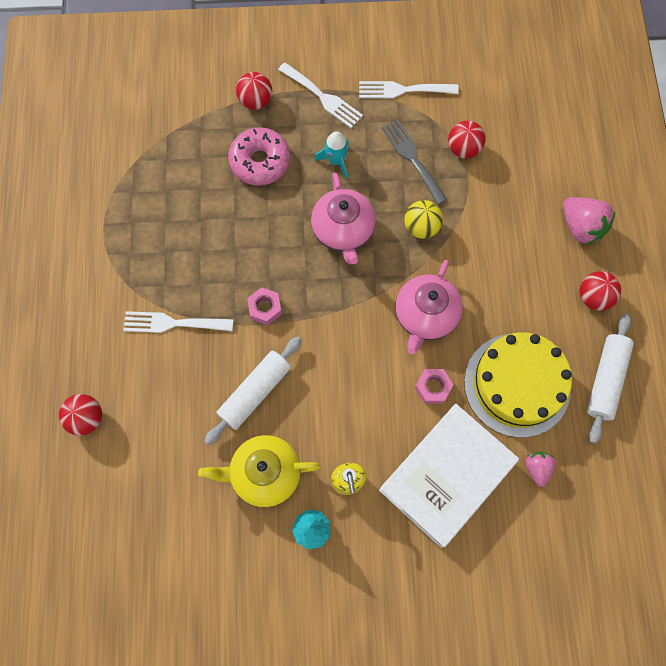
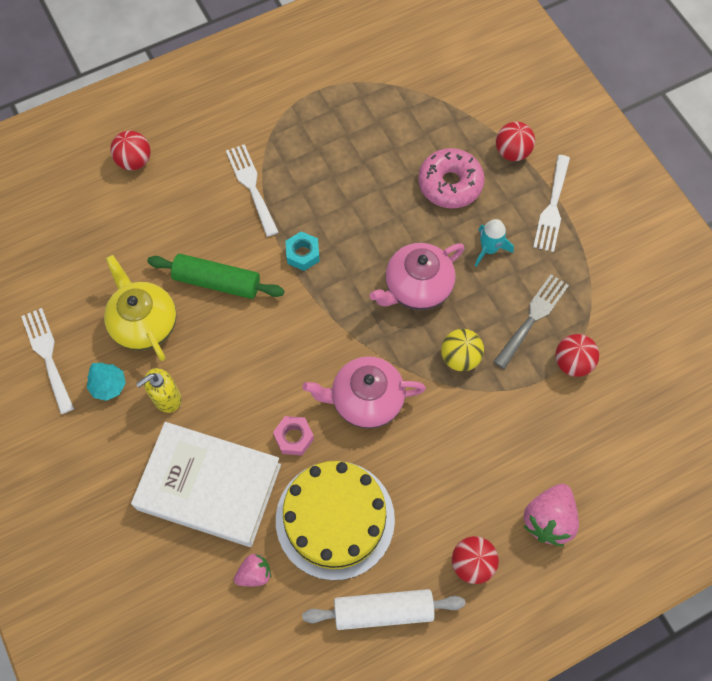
camera: 65 degrees right, 5 degrees down
white rolling pin [204,337,302,445] -> green rolling pin [147,254,284,299]
pink nut [247,287,282,325] -> turquoise nut [285,232,320,271]
white fork [359,81,459,98] -> white fork moved to [21,308,74,414]

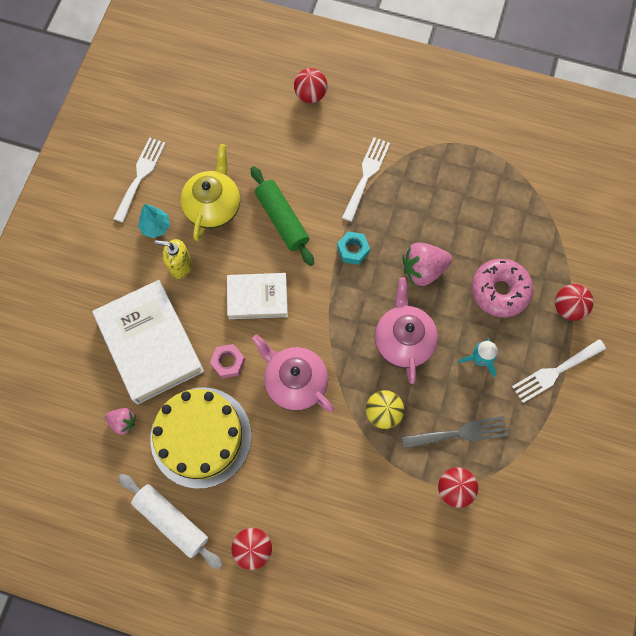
camera: 45 degrees right, 5 degrees up
pink teapot [370,243,464,310] -> pink teapot turned 75 degrees clockwise [375,277,438,384]
pink strawberry [524,484,579,546] -> pink strawberry moved to [402,243,452,286]
none -> white book [227,273,288,319]

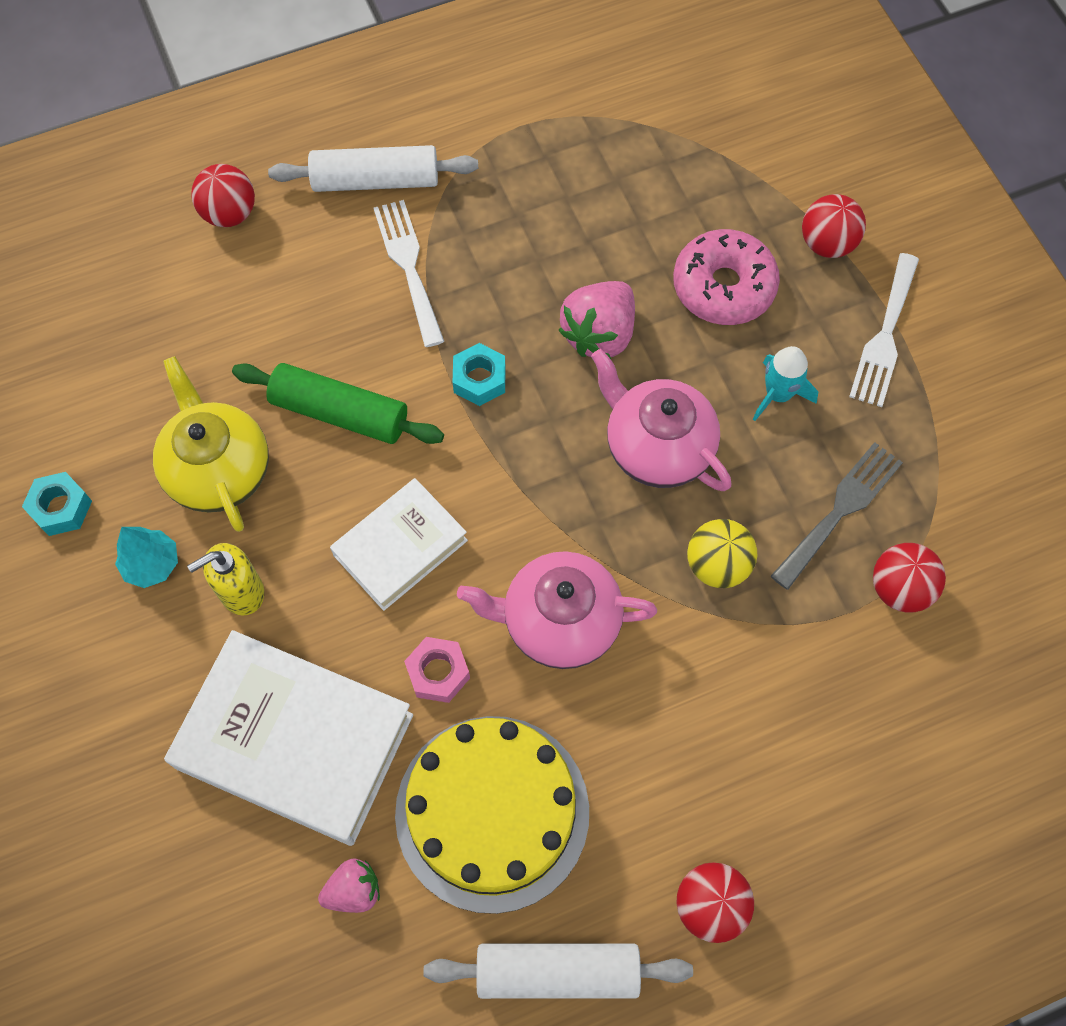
camera: 40 degrees left, 5 degrees down
white fork [113,137,166,223] -> turquoise nut [22,472,92,536]
none -> white rolling pin [268,145,478,192]

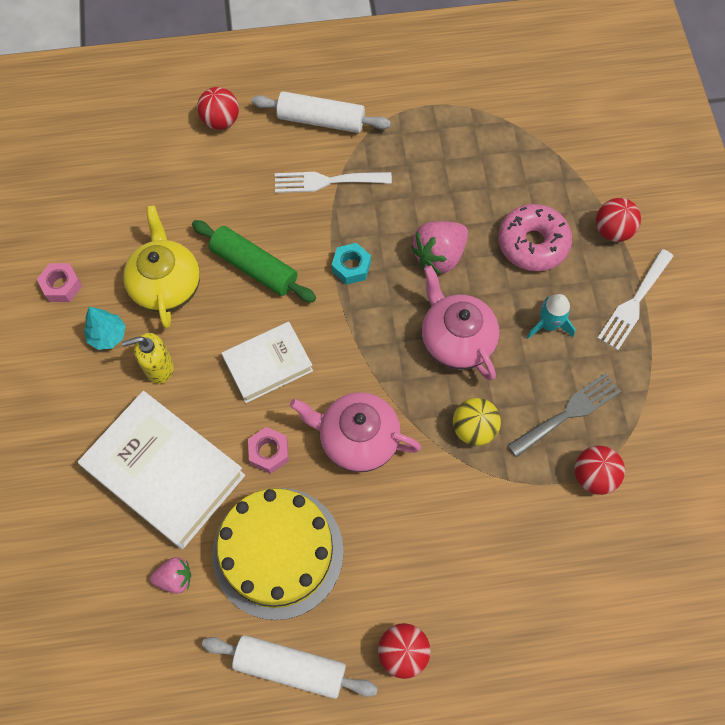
camera: 15 degrees right, 0 degrees up
turquoise nut [22,472,92,536] -> pink nut [37,263,82,302]
white fork [373,200,444,347] -> white fork turned 90 degrees counterclockwise [275,172,392,193]

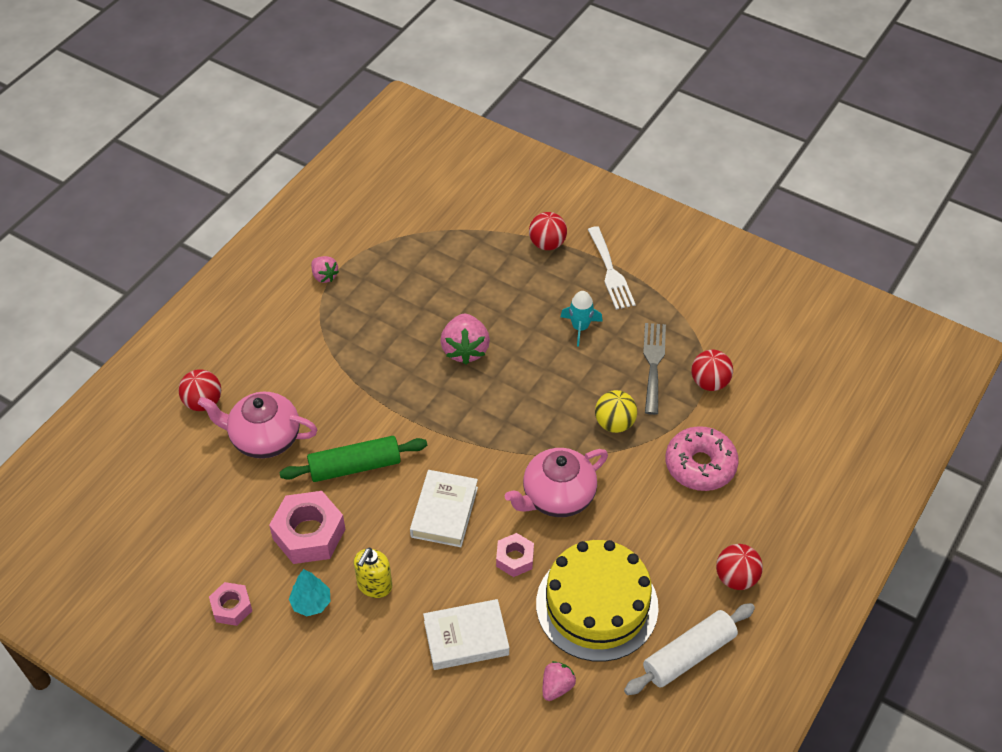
camera: 50 degrees left, 15 degrees down
white book [78,391,245,549] -> white book [423,599,509,670], size x0.60
yellow teapot [123,205,200,329] -> pink nut [269,491,345,564]
white rolling pin [251,91,391,133] -> none
white fork [275,172,392,193] -> none
turquoise nut [332,243,371,285] -> none
pink teapot [422,265,499,381] -> pink teapot moved to [198,392,318,458]
pink donut [498,204,572,271] -> pink donut moved to [666,426,739,491]
none -> pink strawberry [311,256,339,283]

